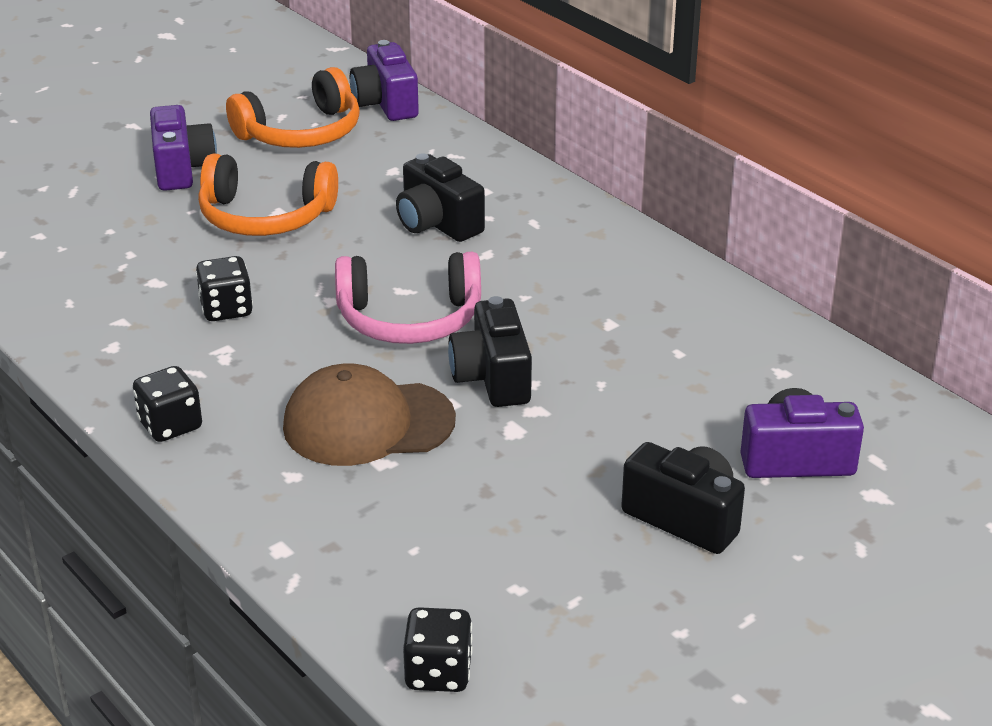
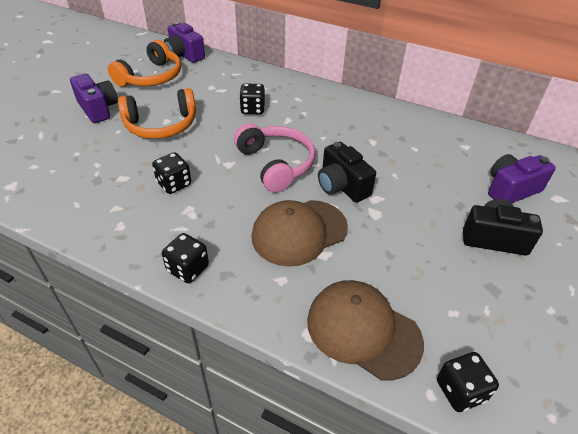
camera: 25 degrees left, 10 degrees up
pink headphones [335,252,481,344] -> pink headphones turned 90 degrees counterclockwise [234,123,315,192]
black camera [396,153,485,242] -> black dice [239,84,265,114]
none -> brown cap [307,280,424,380]

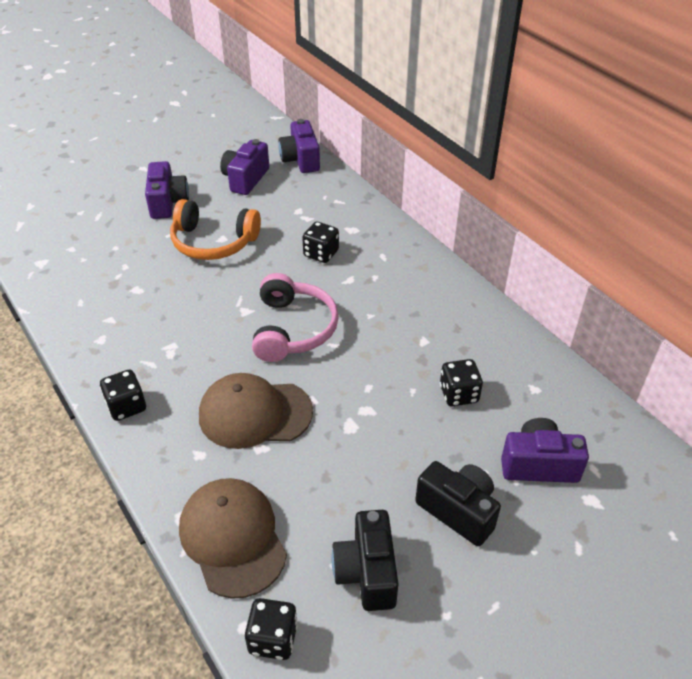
camera: 30 degrees right, 0 degrees up
orange headphones [108,40,181,87] -> purple camera [220,139,269,195]
black dice [152,152,191,194] -> black dice moved to [440,359,483,406]
black camera [318,142,376,203] -> black camera moved to [331,510,398,611]

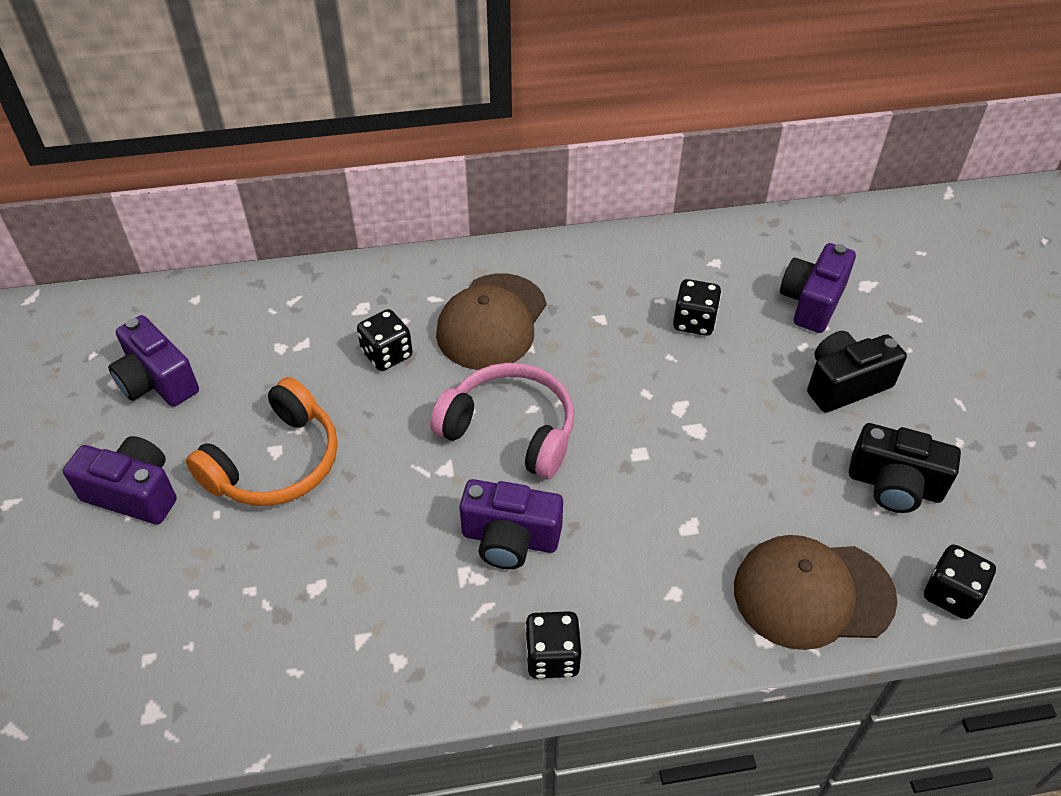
camera: 65 degrees left, 5 degrees up
brown cap [199,373,313,449] -> brown cap moved to [436,273,546,370]
purple camera [279,119,320,173] -> purple camera moved to [459,479,563,569]

